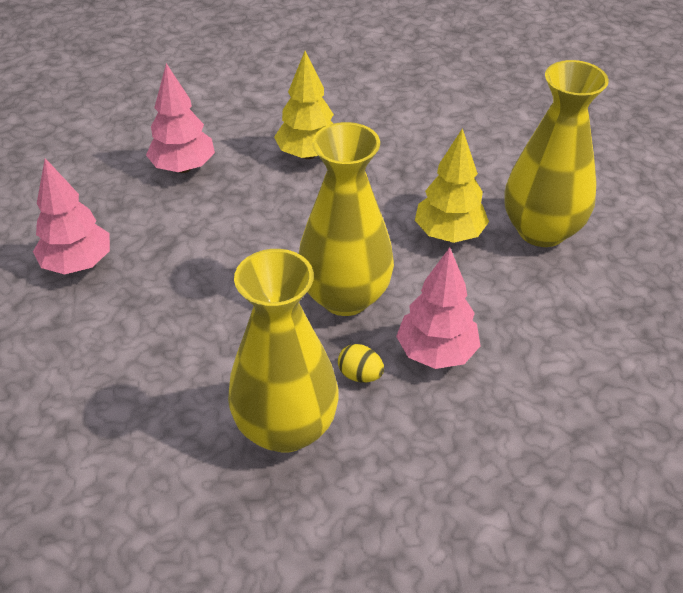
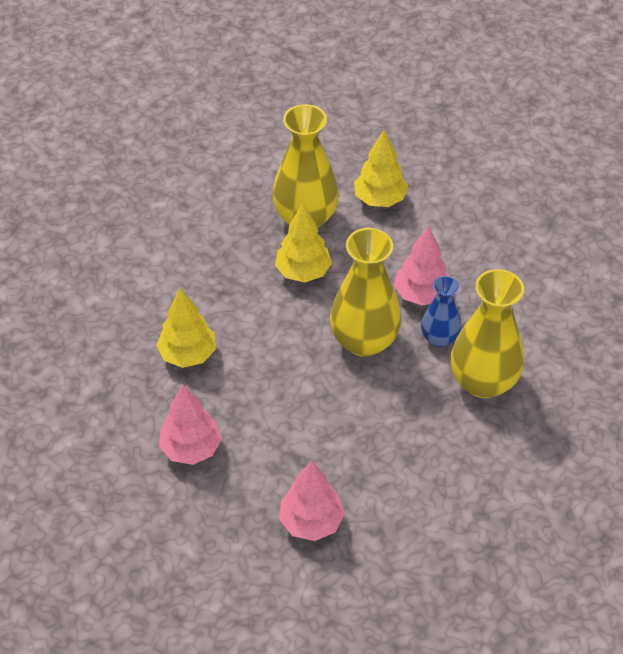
camera: 85 degrees left, 5 degrees up
yellow egg [338,344,384,382] -> blue vase [421,276,461,347]
none -> yellow tree [354,130,408,207]

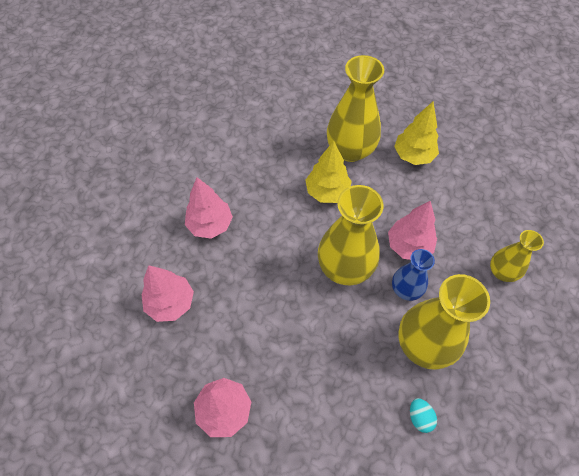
camera: 25 degrees right, 10 degrees up
yellow tree [156,288,216,368] -> pink tree [185,177,233,239]
none -> turquoise egg [410,398,437,433]
none -> yellow vase [490,230,544,282]

